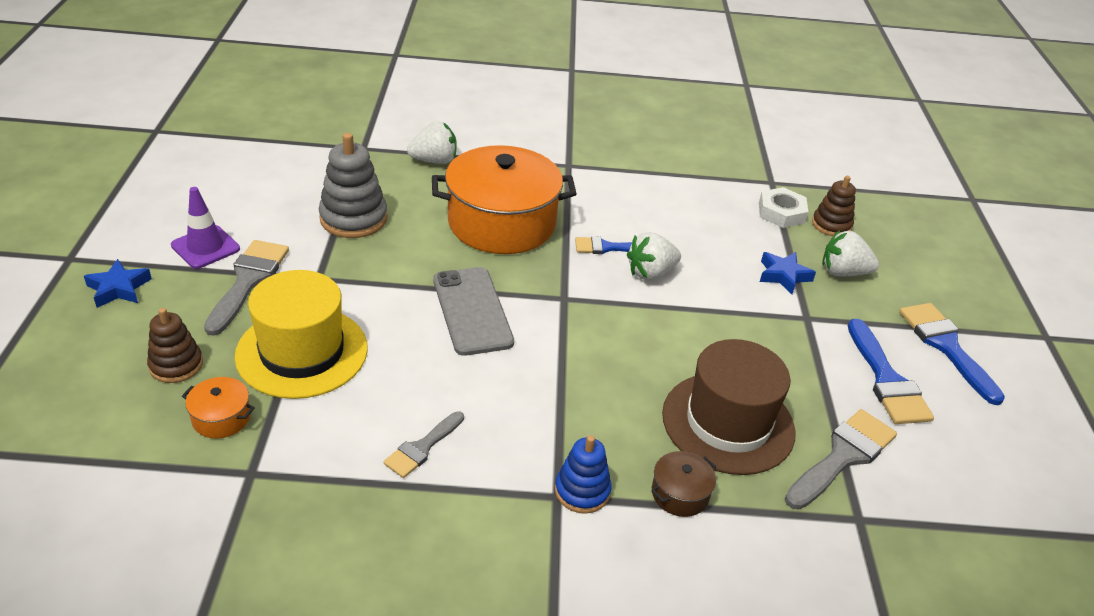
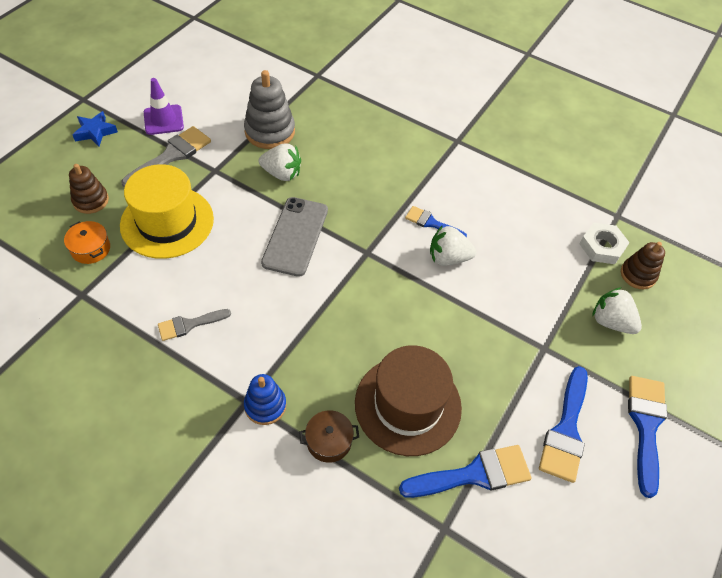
camera: 30 degrees right, 15 degrees up
white strawberry [407,121,457,164] -> white strawberry moved to [259,143,301,181]
orange pot [432,145,577,254] -> none
blue star [760,252,816,294] -> none
grey brush [785,409,897,510] -> blue brush [399,445,532,498]

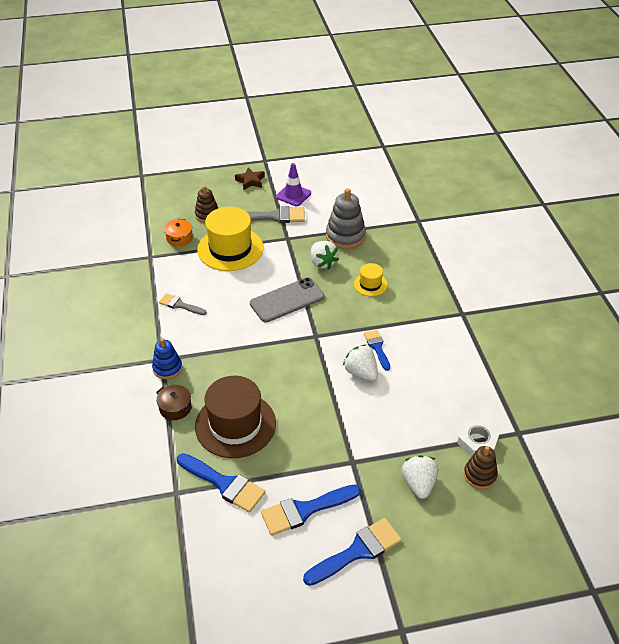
camera: 50 degrees right, 10 degrees down
blue star [72,111,118,146] -> brown star [235,167,265,190]
none -> yellow hat [354,263,387,296]

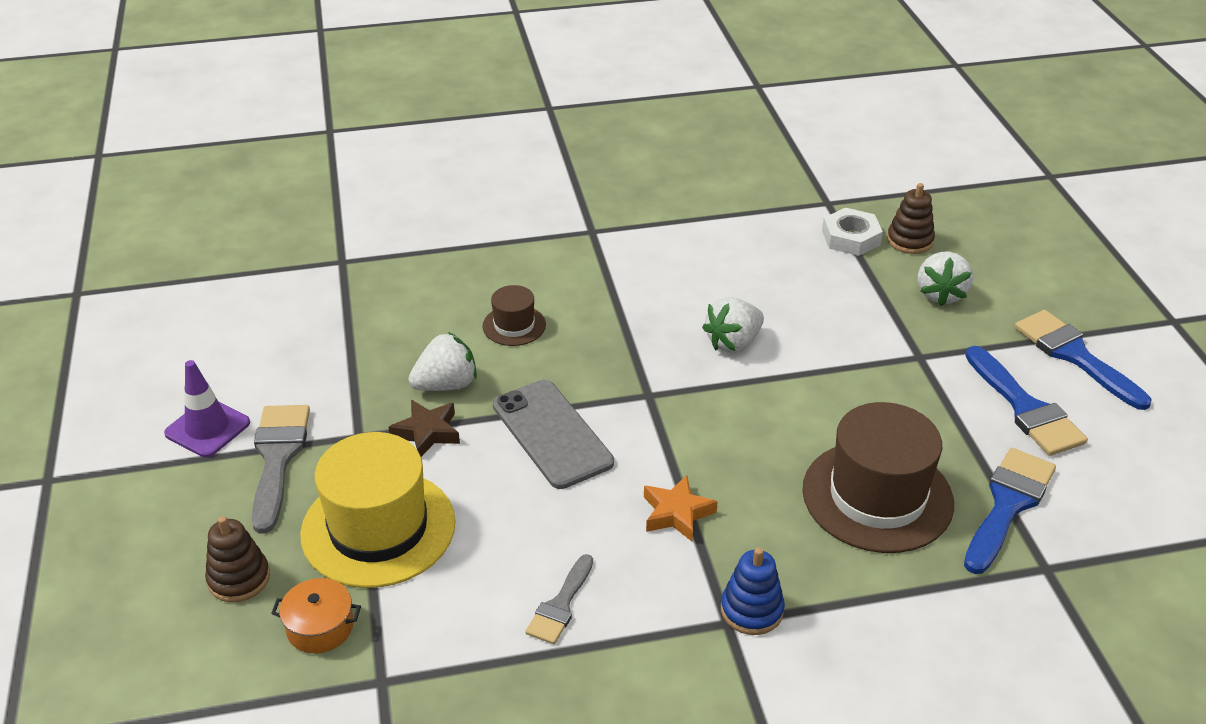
camera: 90 degrees left, 5 degrees down
brown pot [156,385,192,420] -> none
brown star [235,167,265,190] -> brown star moved to [388,400,460,457]
grey stacking toy [326,188,366,249] -> none
yellow hat [354,263,387,296] -> brown hat [482,285,546,346]
blue brush [364,330,390,371] -> none
white strawberry [402,455,438,499] -> white strawberry turned 75 degrees counterclockwise [918,252,973,306]
none -> orange star [644,475,718,541]

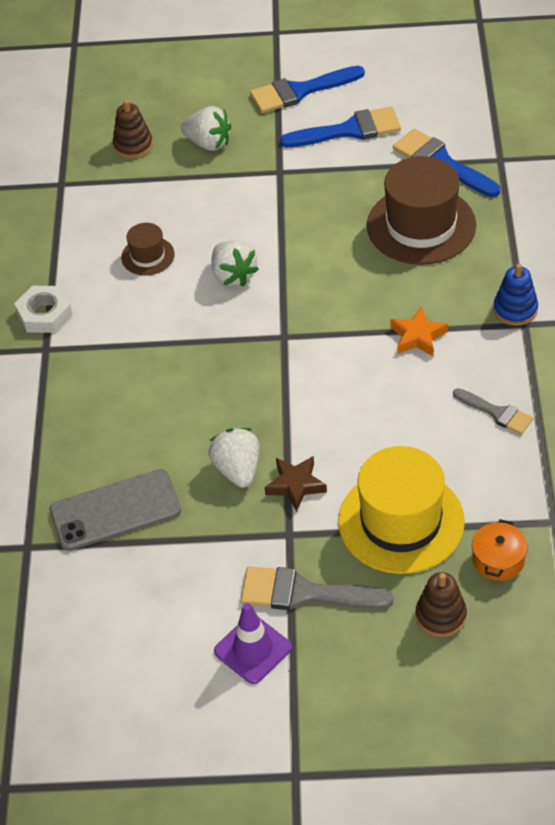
camera: 75 degrees left, 10 degrees up
brown hat [482,285,546,346] -> brown hat moved to [121,223,175,276]
grey phone [493,380,614,489] -> grey phone moved to [49,469,181,551]
white nut [822,207,883,256] -> white nut moved to [14,286,73,333]

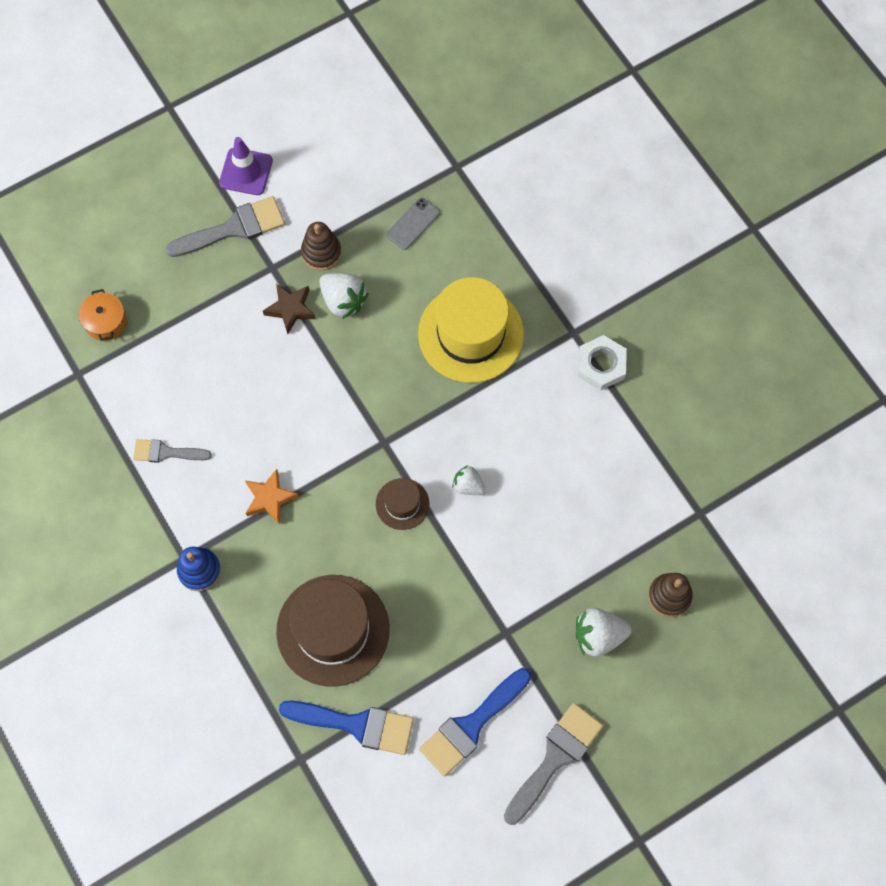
camera: 145 degrees right, 20 degrees up
grey phone [49,469,181,551] -> grey phone [386,198,440,250], size x0.54
brown hat [121,223,175,276] -> brown hat moved to [376,478,429,530]
white strawberry [211,240,259,287] -> white strawberry [452,465,486,495], size x0.63
blue brush [250,66,365,113] -> grey brush [504,703,603,825]
yellow hat [338,446,465,574] -> yellow hat moved to [418,277,524,383]
brown stacking toy [416,572,467,637] -> brown stacking toy moved to [301,222,341,270]

